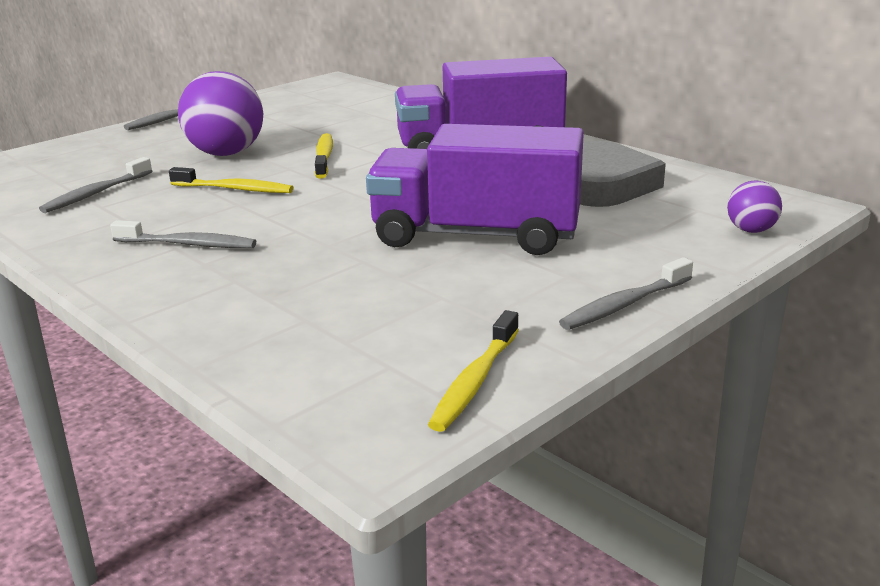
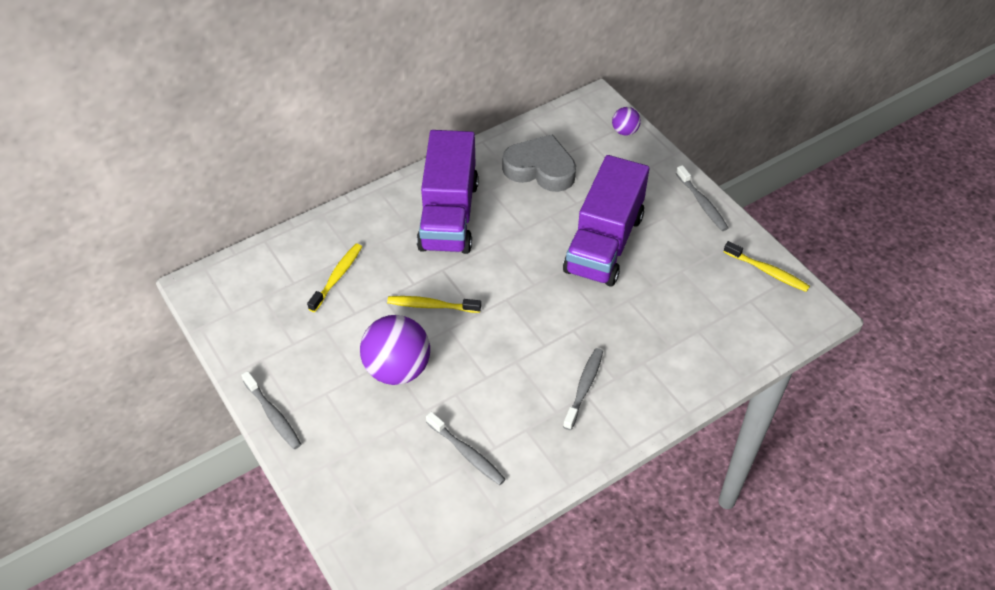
camera: 80 degrees left, 25 degrees up
yellow toothbrush [169,167,293,193] -> yellow toothbrush moved to [307,244,362,312]

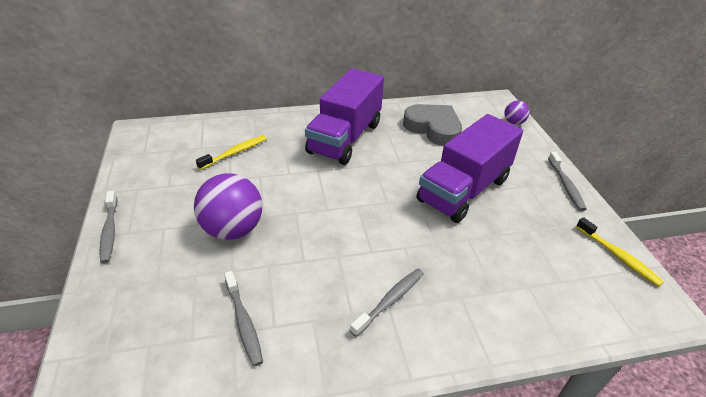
camera: 20 degrees right, 10 degrees down
yellow toothbrush [387,296,481,313] -> none

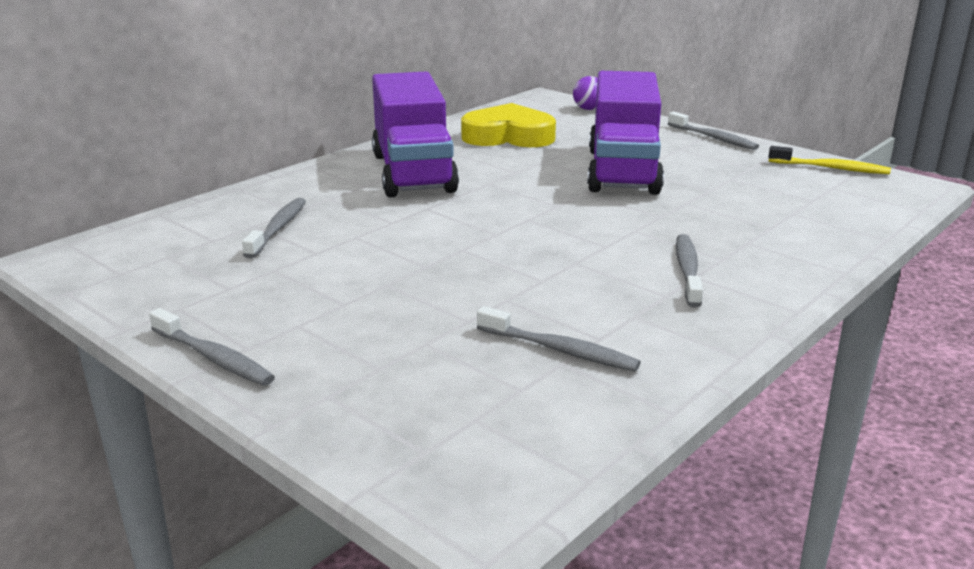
camera: 35 degrees left, 15 degrees down
purple ball [194,173,262,240] -> none
yellow toothbrush [196,135,266,170] -> grey toothbrush [242,198,306,259]
grey heart [403,104,462,146] -> yellow heart [461,103,556,147]

